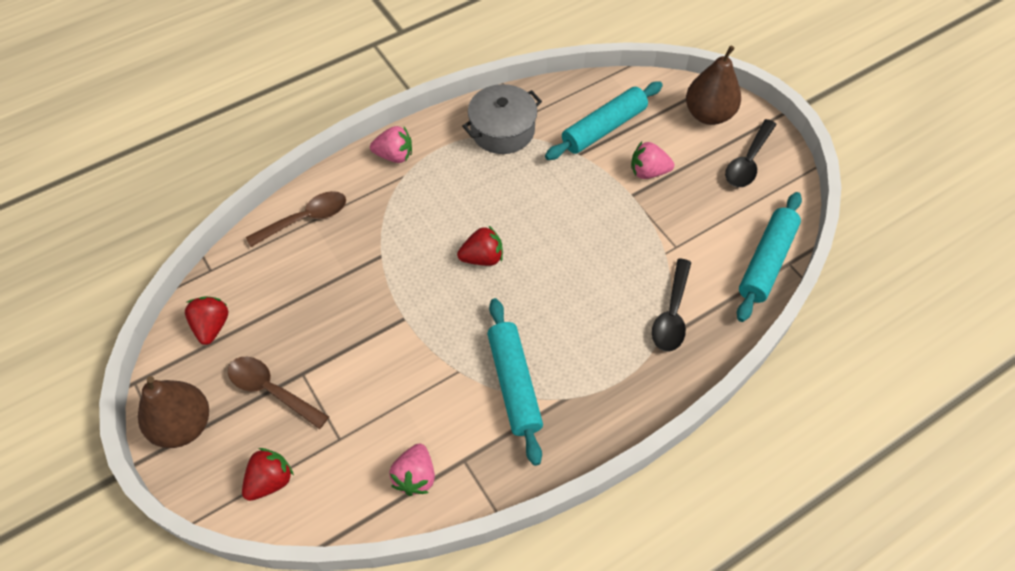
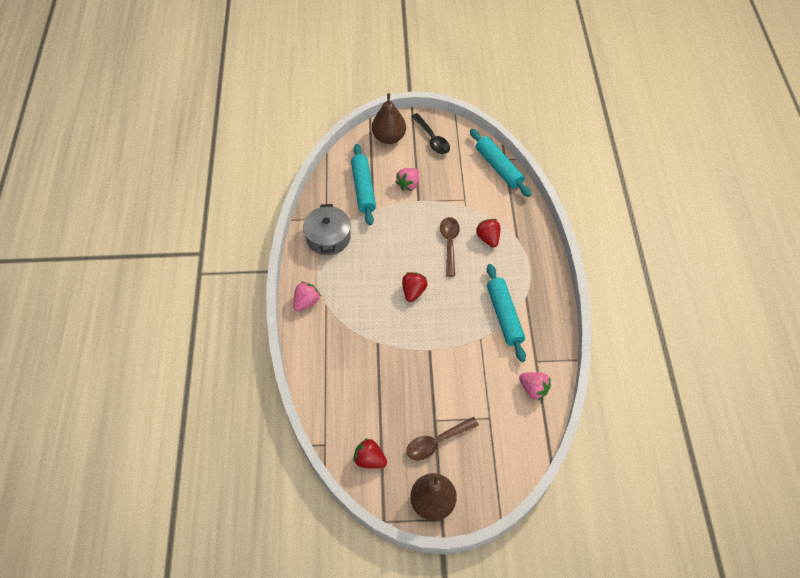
camera: 60 degrees left, 0 degrees up
red strawberry [242,448,294,501] -> red strawberry moved to [476,219,500,247]
brown spoon [246,191,346,247] -> brown spoon moved to [440,217,460,277]
turquoise rolling pin [487,298,543,466] -> turquoise rolling pin turned 60 degrees clockwise [487,264,526,362]
black spoon [652,258,692,352] -> none

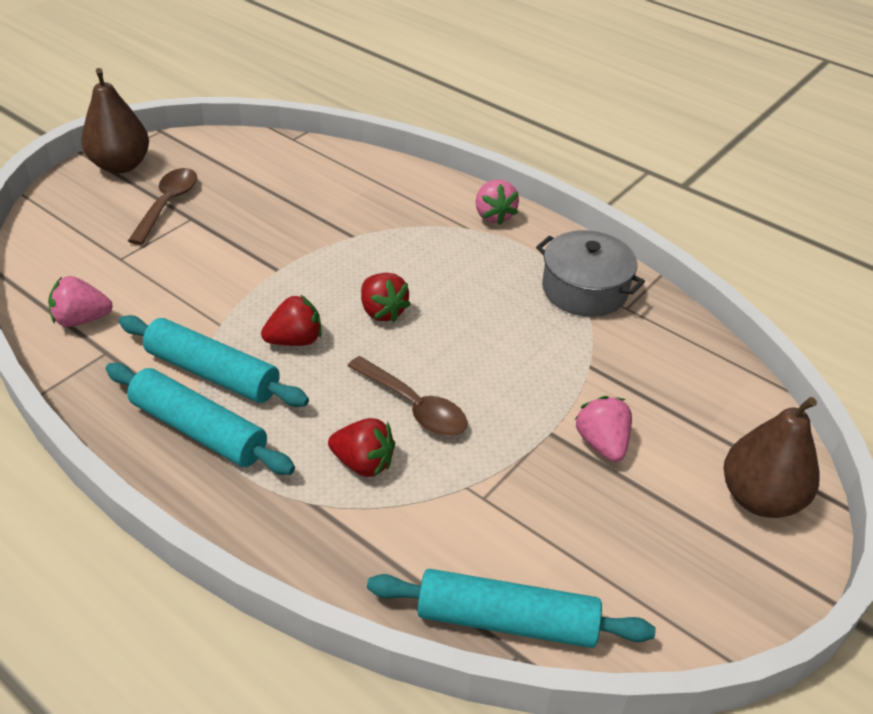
camera: 130 degrees right, 15 degrees down
turquoise rolling pin [351,144,376,225] -> turquoise rolling pin moved to [106,363,295,475]
red strawberry [353,438,387,468] -> red strawberry moved to [261,294,321,346]
black spoon [411,113,450,154] -> none

